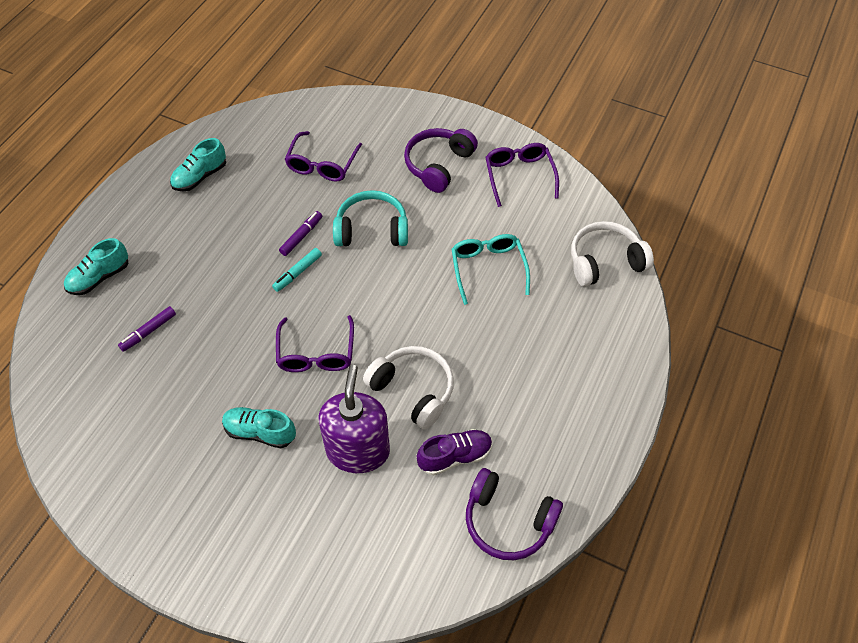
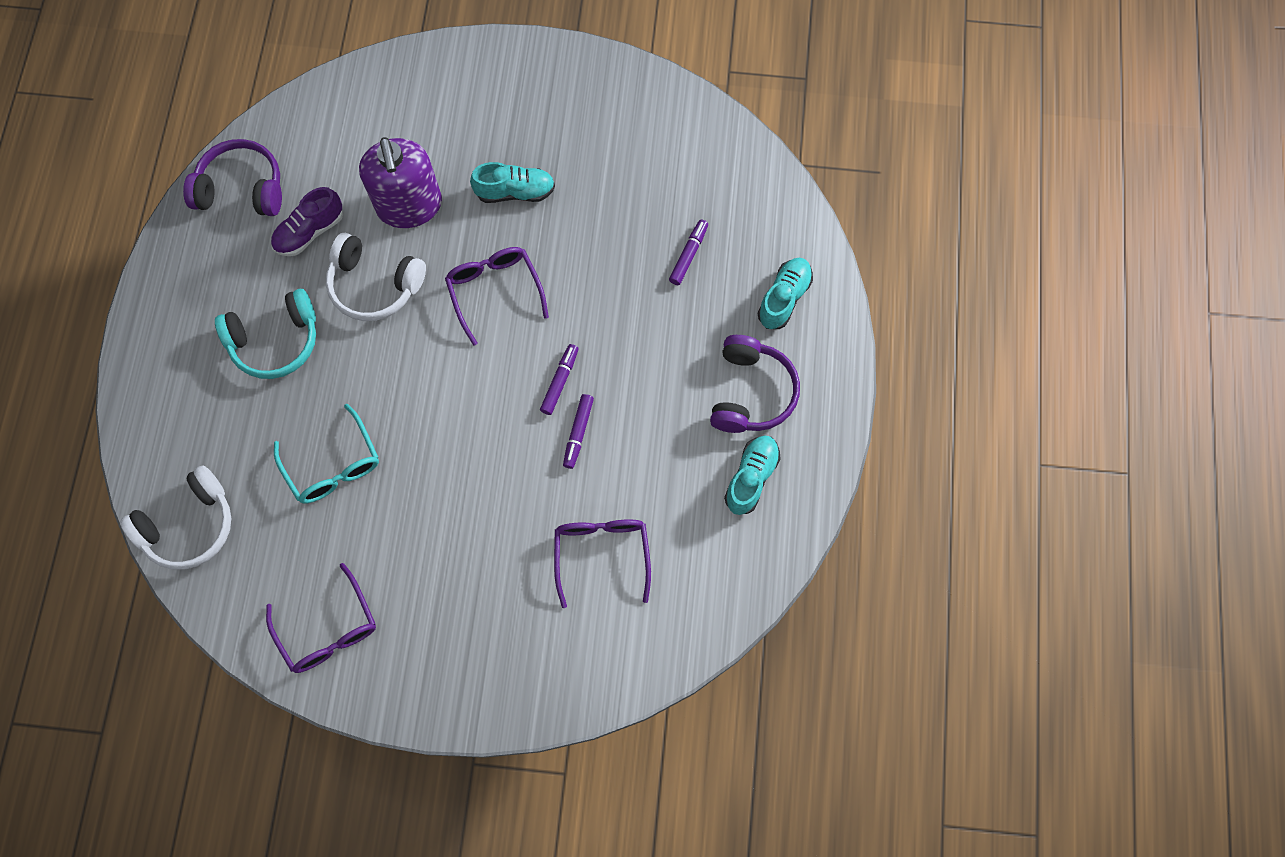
camera: 160 degrees right, 15 degrees up
turquoise marker [272,248,322,292] -> purple marker [540,344,579,415]
turquoise headphones [333,190,408,246] -> turquoise headphones moved to [215,289,316,379]
purple headphones [404,128,478,193] -> purple headphones moved to [710,335,800,433]

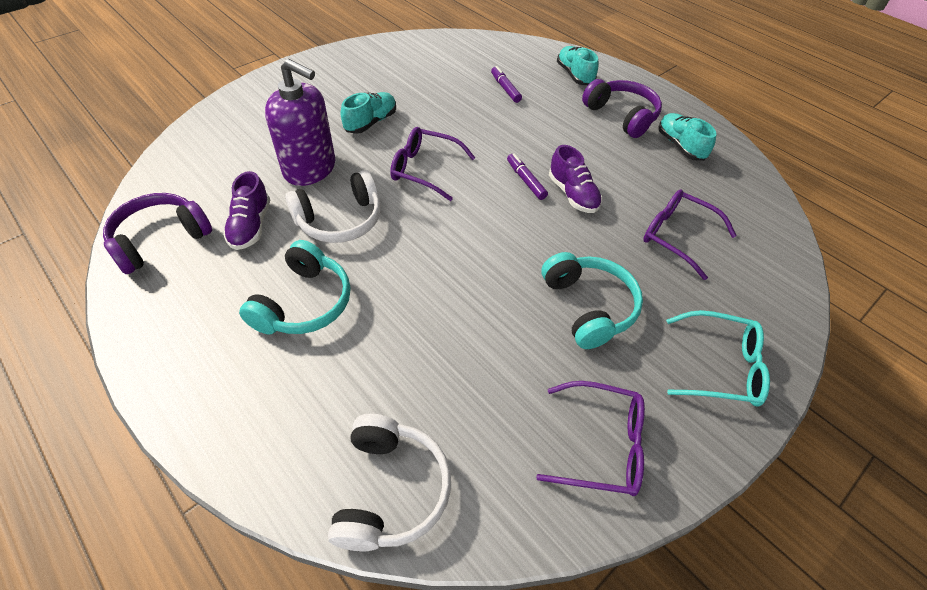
camera: 50 degrees left, 20 degrees down
turquoise glasses [274,404,379,504] -> turquoise glasses moved to [666,310,770,407]
purple marker [563,394,594,469] -> purple shoe [549,145,602,213]
none -> turquoise headphones [541,252,643,349]

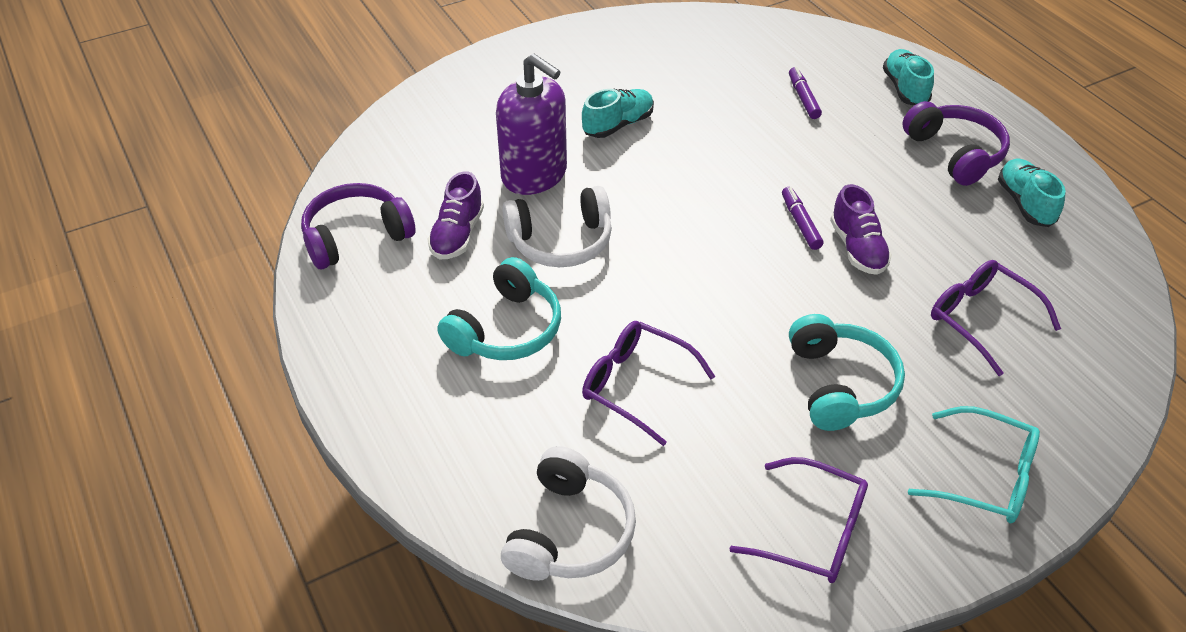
camera: 15 degrees right, 5 degrees down
purple glasses [390,127,475,201] -> purple glasses moved to [582,321,715,446]

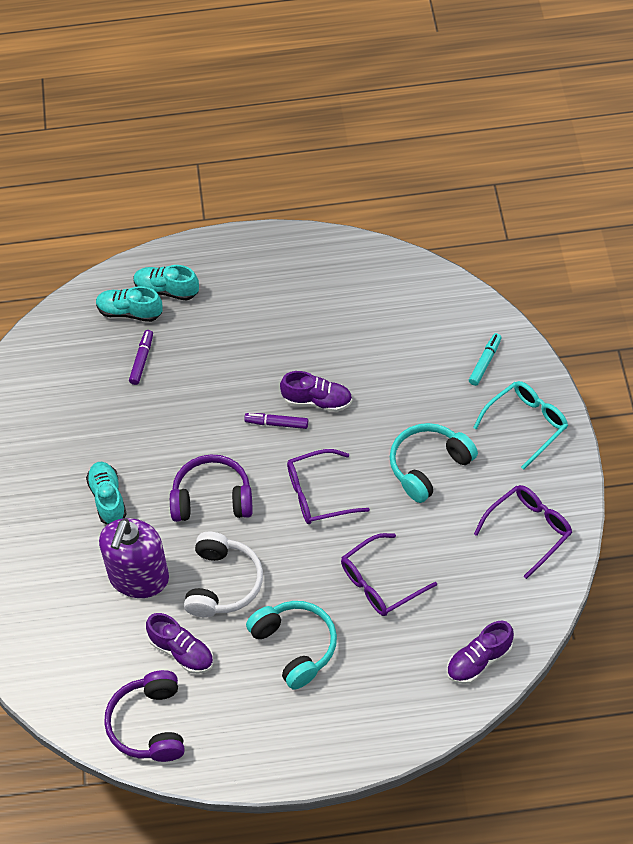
camera: 65 degrees left, 10 degrees up
purple soap dispenser [496,54,567,195] -> purple soap dispenser turned 135 degrees clockwise [99,518,169,598]
white headphones [501,446,636,581] -> purple shoe [447,621,514,684]
purple marker [789,67,822,119] -> purple marker turned 90 degrees clockwise [129,330,153,385]
turquoise headphones [789,314,905,431] -> turquoise headphones turned 60 degrees counterclockwise [390,423,478,503]
purple headphones [902,101,1010,186] -> purple headphones moved to [170,454,253,522]
purple glasses [931,260,1061,376] -> purple glasses moved to [287,449,370,524]
turquoise shoe [998,159,1066,227] -> turquoise shoe moved to [96,286,163,322]
none -> turquoise marker [469,333,502,386]

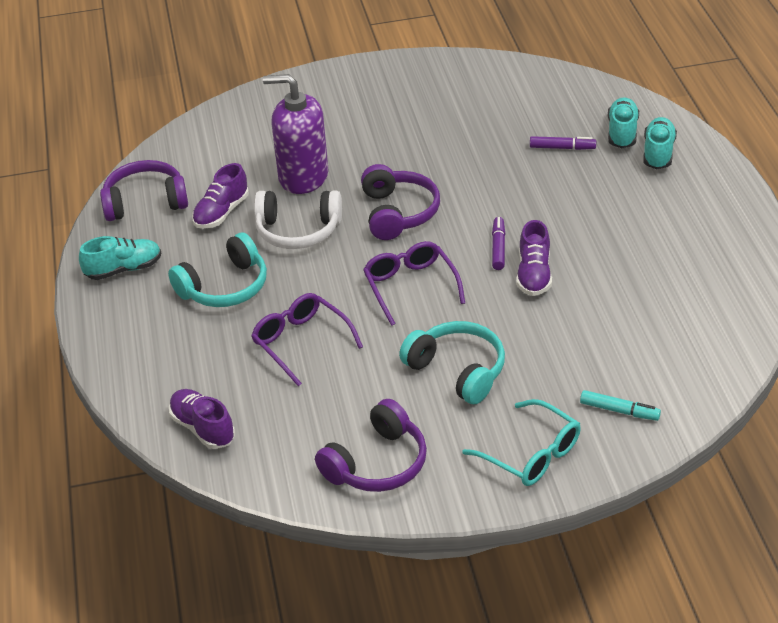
camera: 85 degrees right, 15 degrees down
turquoise shoe [86,462,127,524] -> turquoise shoe moved to [79,236,161,280]
purple glasses [474,485,572,579] -> purple headphones [315,399,427,492]

